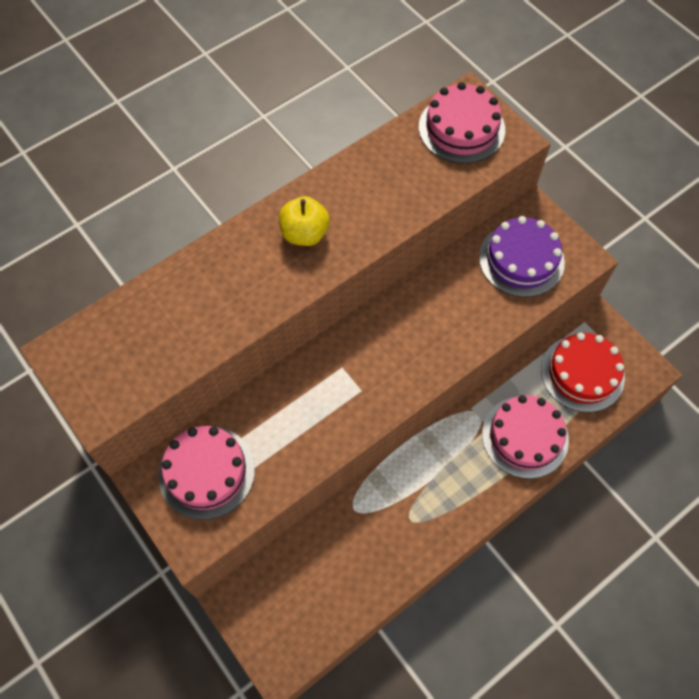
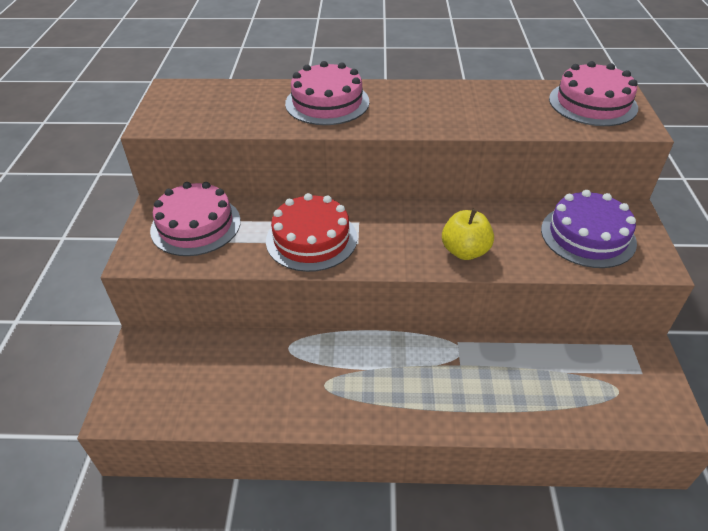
camera: 40 degrees right, 20 degrees down
yellow apple [279,196,330,246] -> yellow apple moved to [442,209,494,260]
pink cake [482,395,569,479] -> pink cake moved to [285,61,370,125]
red cake [541,332,625,412] -> red cake moved to [266,193,357,272]

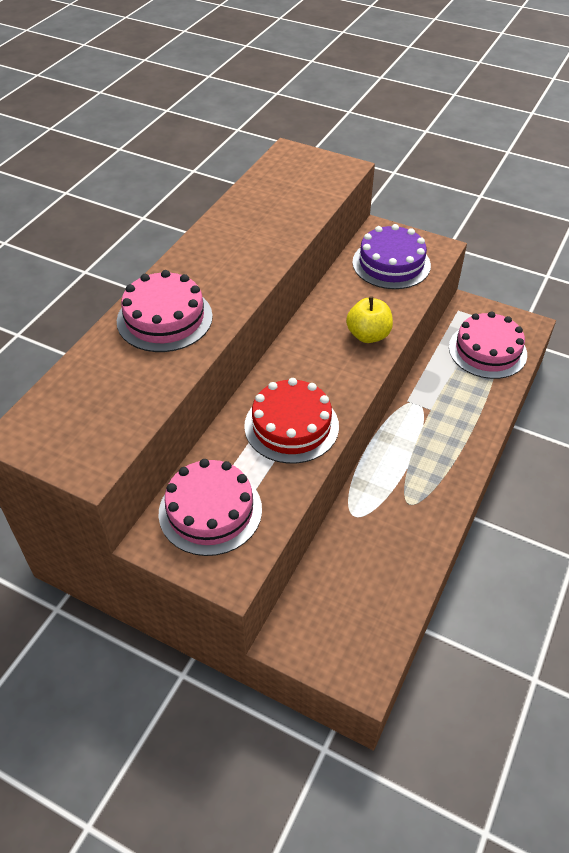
camera: 65 degrees left, 5 degrees up
pink cake [549,61,638,126] -> pink cake moved to [449,311,527,379]

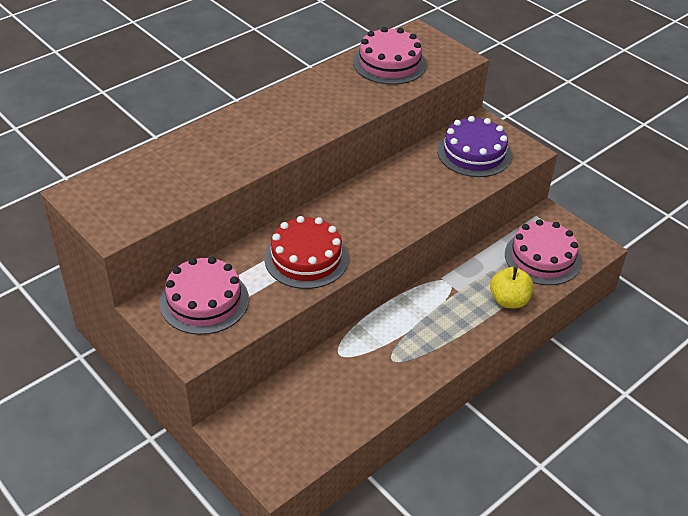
camera: 20 degrees right, 5 degrees down
pink cake [117,270,213,352] -> pink cake moved to [353,27,427,85]
yellow apple [346,296,393,343] -> yellow apple moved to [490,267,534,308]

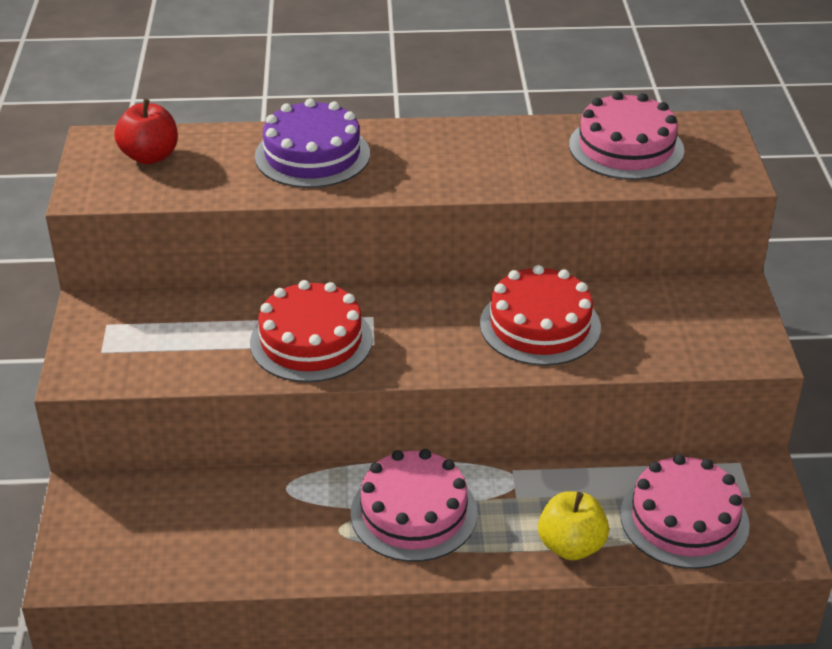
camera: 40 degrees right, 5 degrees down
pink cake [160,257,249,335] -> pink cake moved to [351,449,478,562]
purple cake [437,116,512,177] -> purple cake moved to [255,99,370,188]
none -> red apple [114,99,178,164]
none -> red cake [480,265,601,366]

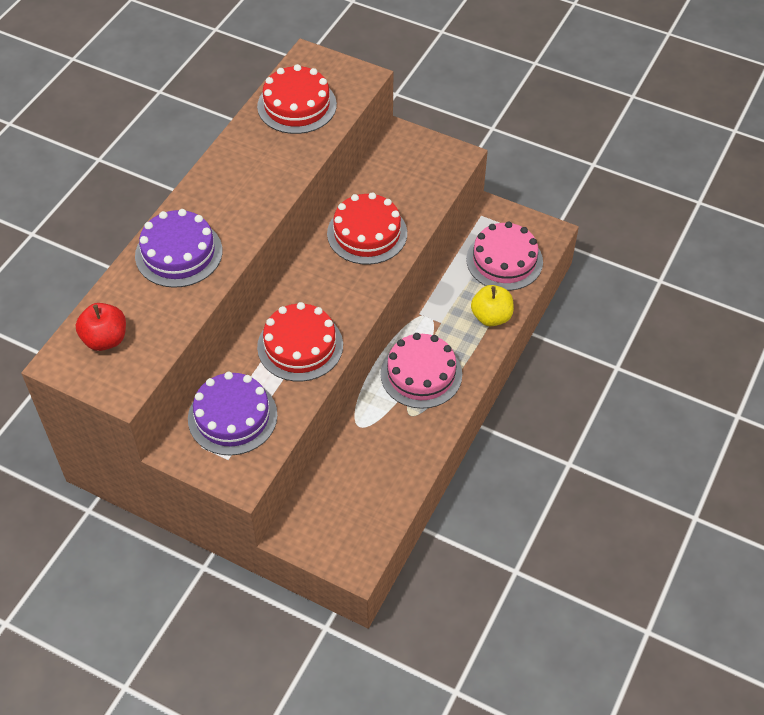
camera: 60 degrees left, 15 degrees up
pink cake [569,92,684,180] -> red cake [257,64,337,134]
none -> purple cake [188,372,278,455]

